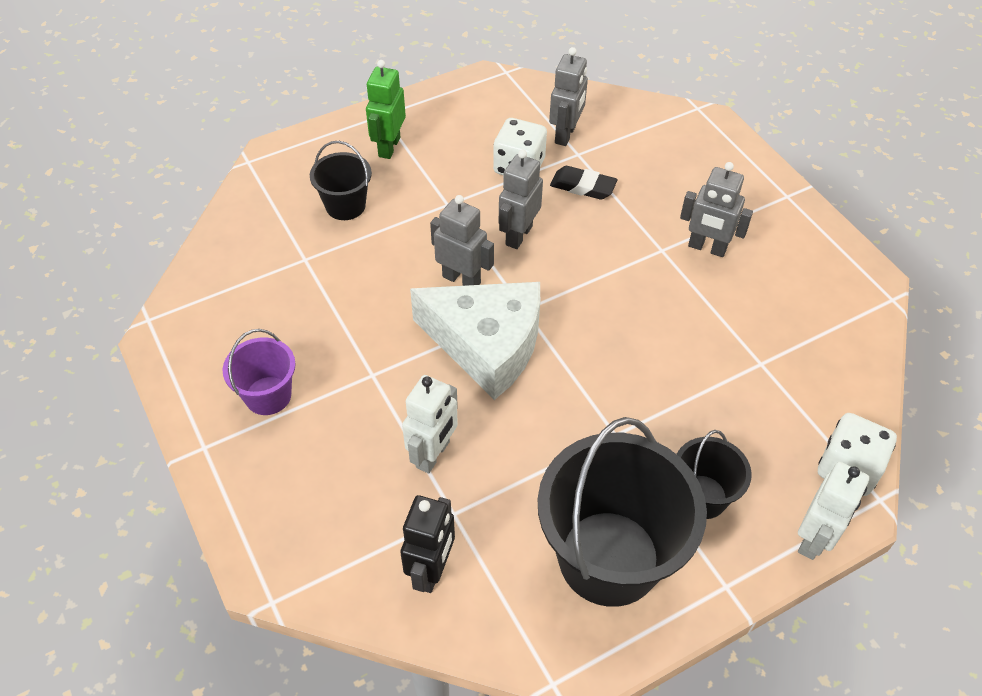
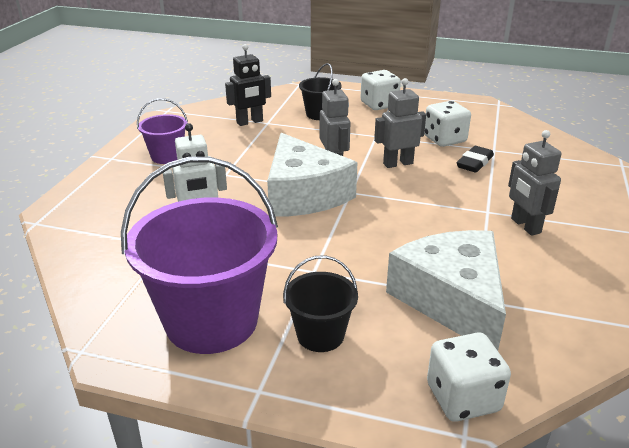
camera: 45 degrees right, 20 degrees down
green robot [366,60,406,159] -> white dice [360,70,401,110]
black robot [400,495,455,593] -> black robot moved to [225,44,271,126]
black bucket [538,417,707,607] -> purple bucket [121,157,278,354]
grey robot [549,47,588,146] -> none
black eraser [550,166,617,200] -> black eraser turned 60 degrees clockwise [457,146,494,173]
white robot [798,462,869,560] -> none
none -> white cheese [386,230,506,351]

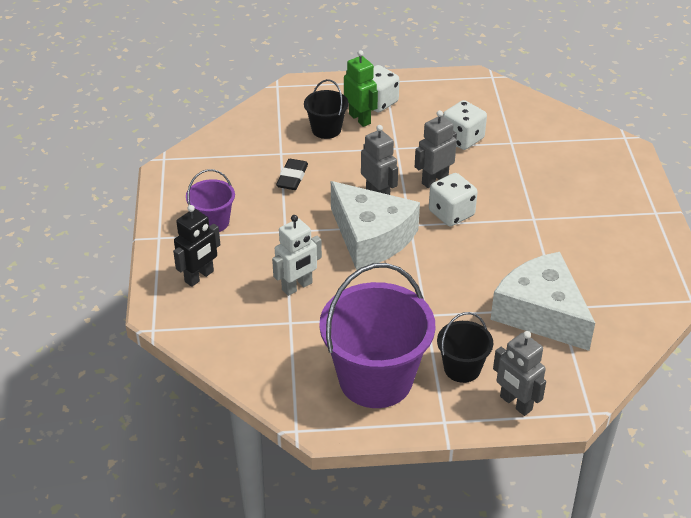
camera: 20 degrees left, 10 degrees up
black robot [225,44,271,126] -> black robot moved to [173,205,220,287]
white dice [427,333,511,422] -> white dice moved to [429,173,477,226]
black eraser [457,146,494,173] -> black eraser moved to [276,159,308,190]
grey robot [508,130,561,236] -> grey robot moved to [493,331,546,416]
none -> green robot [344,50,378,127]

